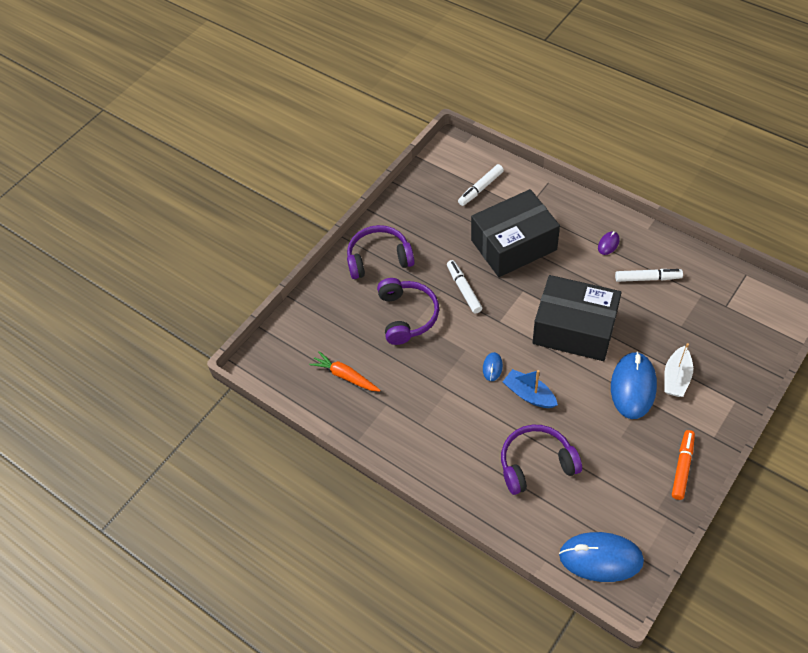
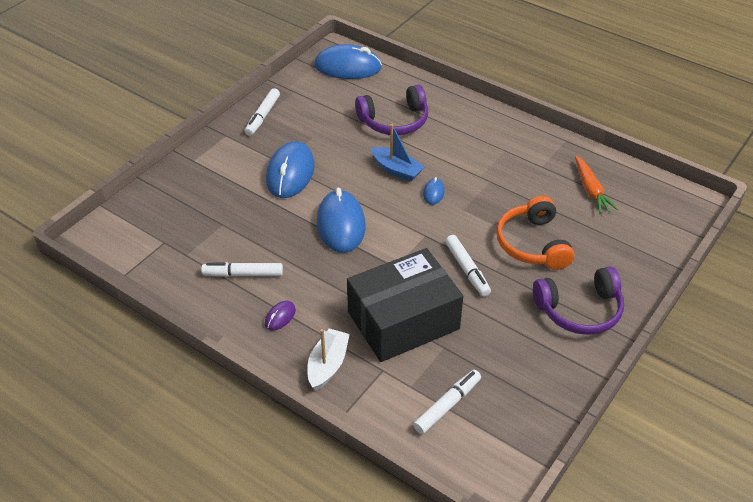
camera: 175 degrees right, 10 degrees down
orange carrot [309,351,381,392] -> orange carrot turned 45 degrees clockwise [575,155,618,213]
purple headphones [377,278,439,345] -> orange headphones [496,196,574,270]
black box [532,275,622,361] -> blue mouse [317,188,366,253]
white boat [664,343,693,397] -> white boat moved to [307,328,350,391]
orange marker [672,430,695,500] -> white marker [245,88,280,136]

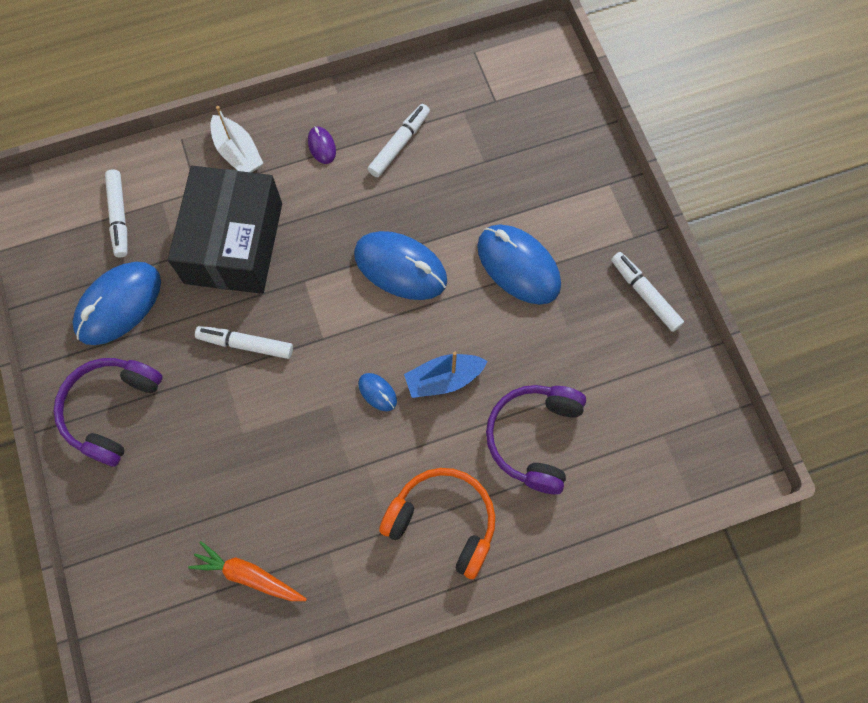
camera: 125 degrees right, 25 degrees up
blue mouse [314,44,382,79] -> blue mouse moved to [72,262,161,345]
orange headphones [496,196,574,270] -> orange headphones moved to [379,468,495,579]

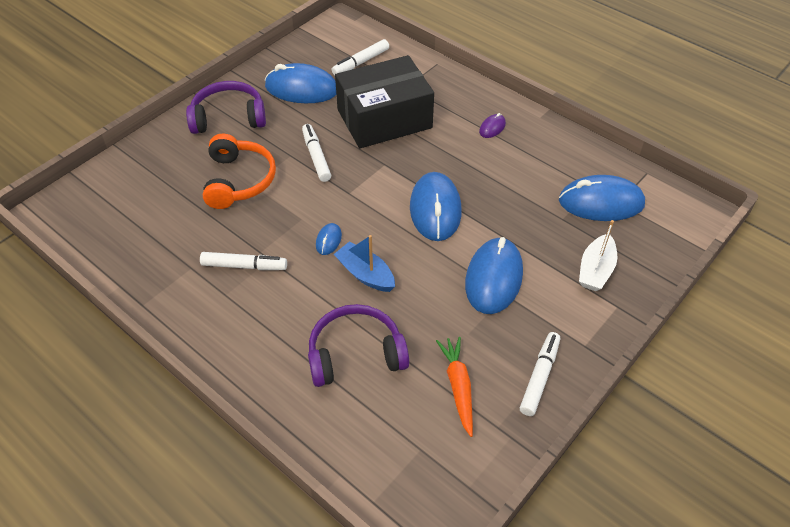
camera: 60 degrees right, 20 degrees down
orange carrot [188,541,307,601] -> orange carrot moved to [436,337,473,437]
white boat [210,106,263,173] -> white boat moved to [579,220,617,291]
white marker [368,104,430,177] -> white marker moved to [200,252,287,270]
orange headphones [379,468,495,579] -> orange headphones moved to [203,134,276,209]
none -> blue mouse [559,175,645,221]

